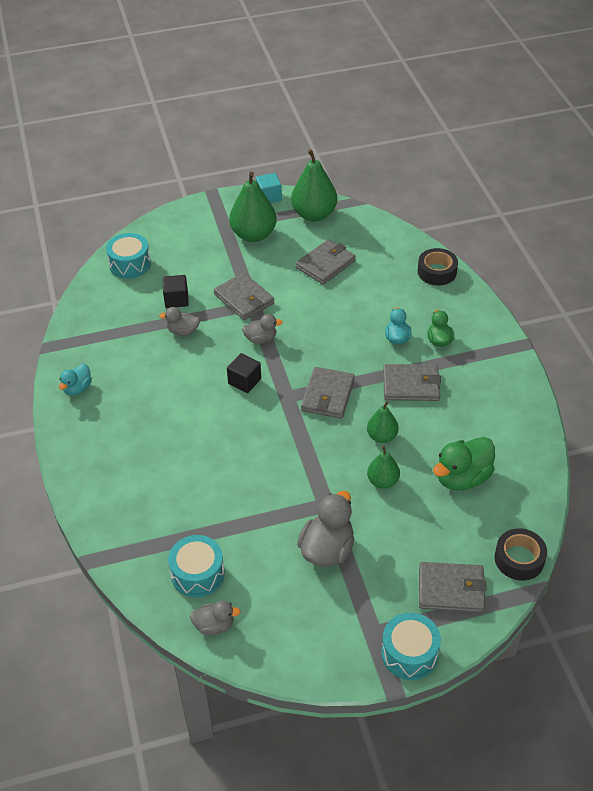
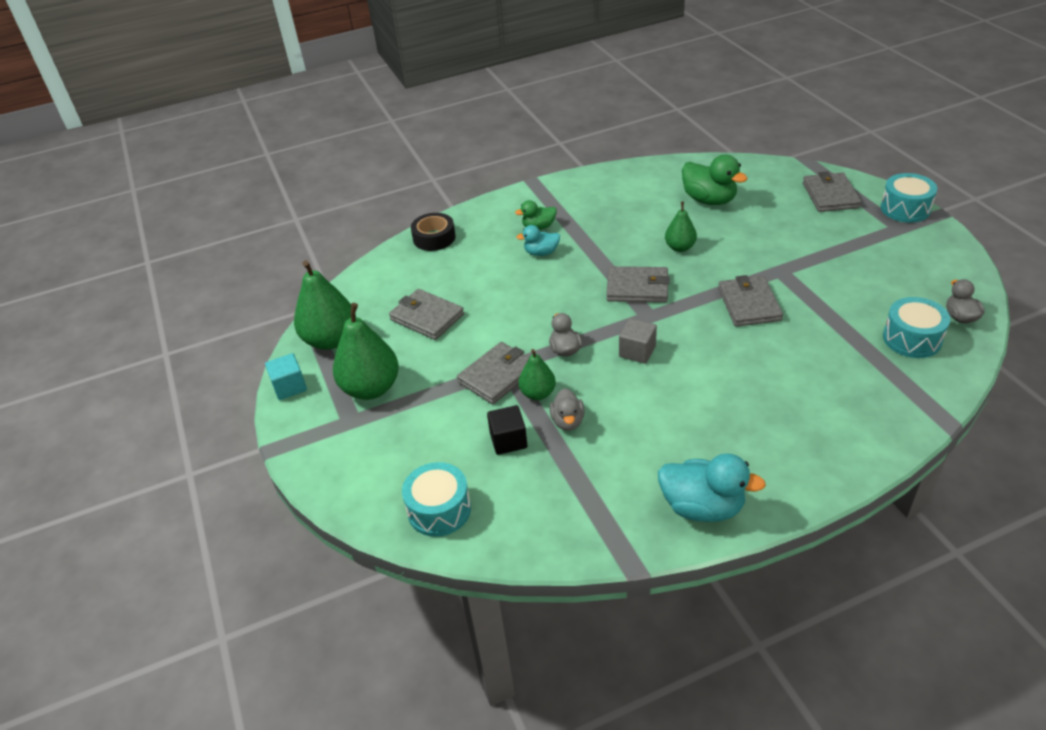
camera: 95 degrees left, 5 degrees down
turquoise duck [59,364,92,396] -> turquoise duck [658,453,766,522], size x1.71
black cube [227,353,261,393] -> grey cube [619,318,657,364]
grey duck [297,491,354,567] -> none
green pear [367,445,400,489] -> green pear moved to [518,349,556,400]
grey wallet [383,364,441,401] -> grey wallet moved to [718,275,783,327]
black tape [495,528,547,581] -> none

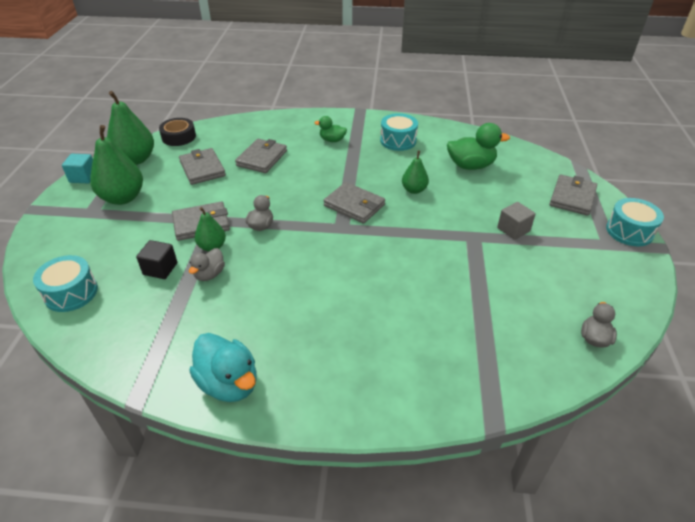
camera: 25 degrees right, 0 degrees up
black tape [411,213,456,251] -> black tape moved to [159,118,196,146]
turquoise duck [516,225,560,256] -> none
grey cube [619,318,657,364] -> grey cube moved to [497,202,536,240]
green duck [682,155,747,205] -> green duck turned 75 degrees counterclockwise [447,123,510,170]
grey wallet [718,275,783,327] -> grey wallet moved to [235,139,287,173]
turquoise drum [883,297,950,358] -> turquoise drum moved to [380,113,418,151]

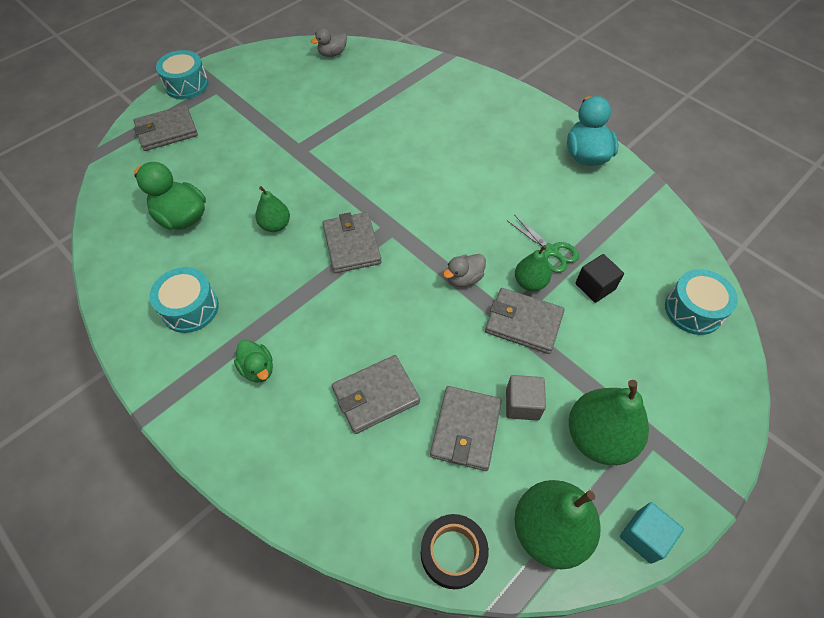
camera: 140 degrees left, 15 degrees up
grey duck [189,248,225,281] -> green scissors [508,214,579,273]
grey cube [497,202,536,240] -> grey cube moved to [506,375,546,421]

